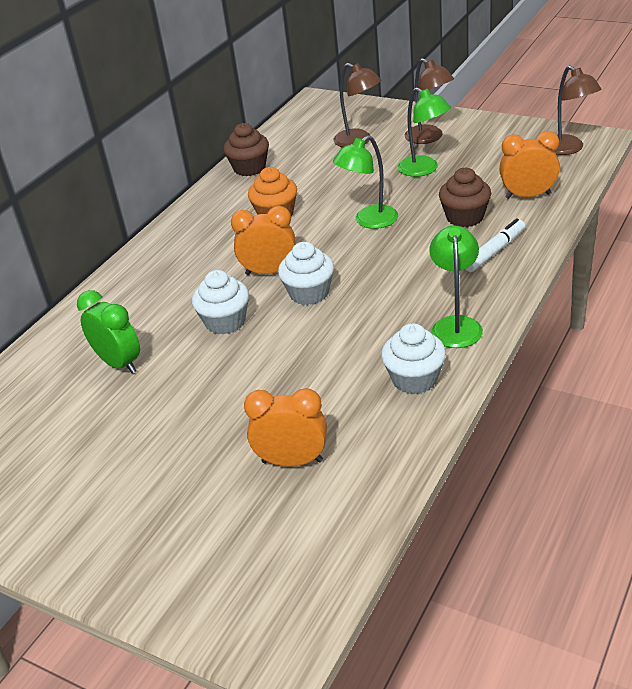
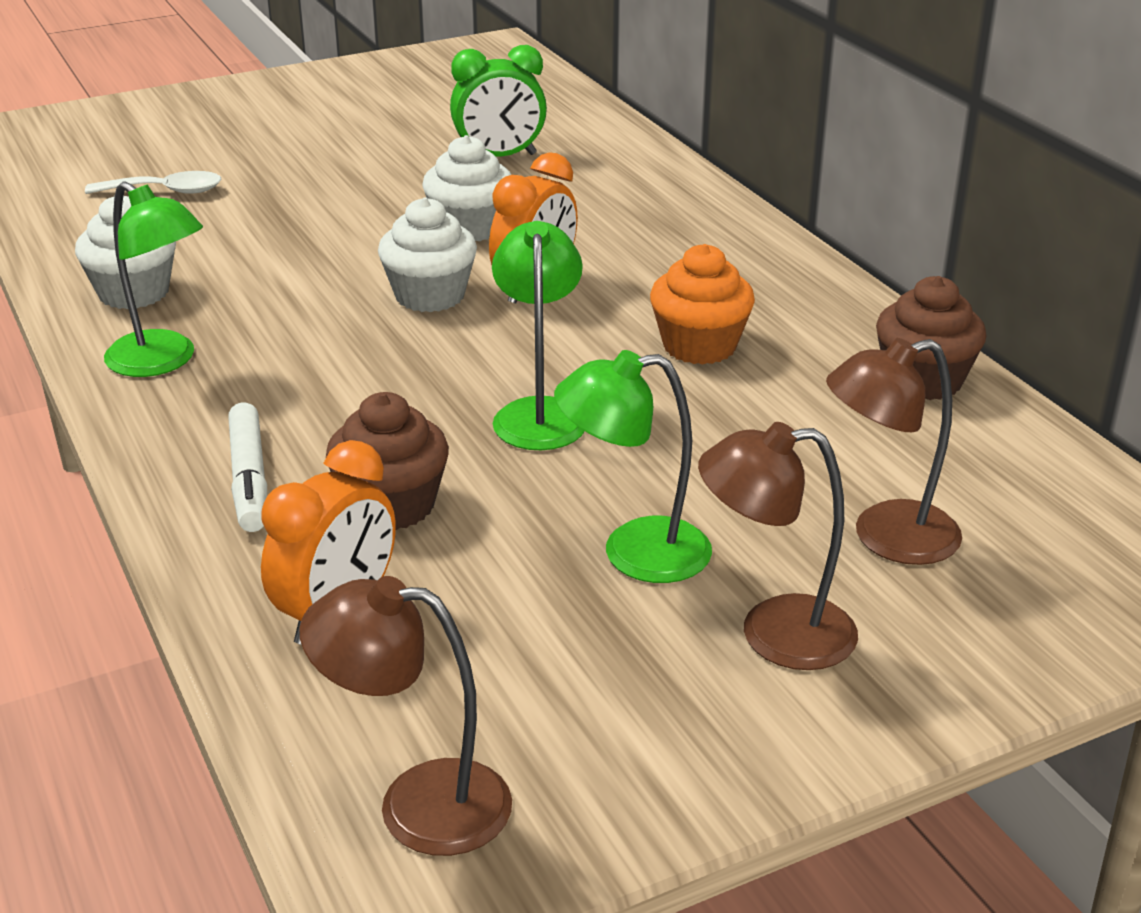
camera: 120 degrees right, 5 degrees down
orange clock [244,388,327,467] -> white spoon [85,171,221,194]

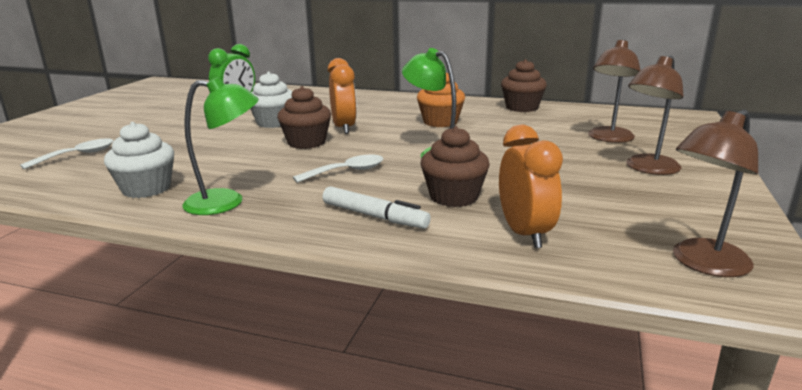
camera: 45 degrees left, 10 degrees down
white cupcake [378,197,477,312] -> brown cupcake [277,86,331,149]
green lamp [554,350,712,583] -> none
none -> white spoon [293,154,384,183]

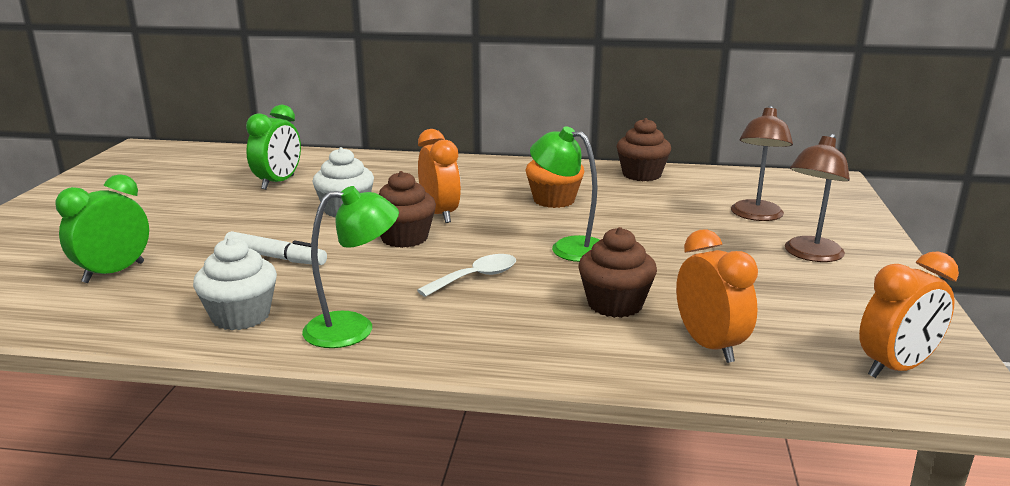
camera: 10 degrees left, 0 degrees up
white spoon [20,138,114,169] -> green clock [55,174,149,283]
white marker [323,186,431,229] -> white marker moved to [224,231,327,265]
brown lamp [673,109,758,277] -> orange clock [859,251,959,378]

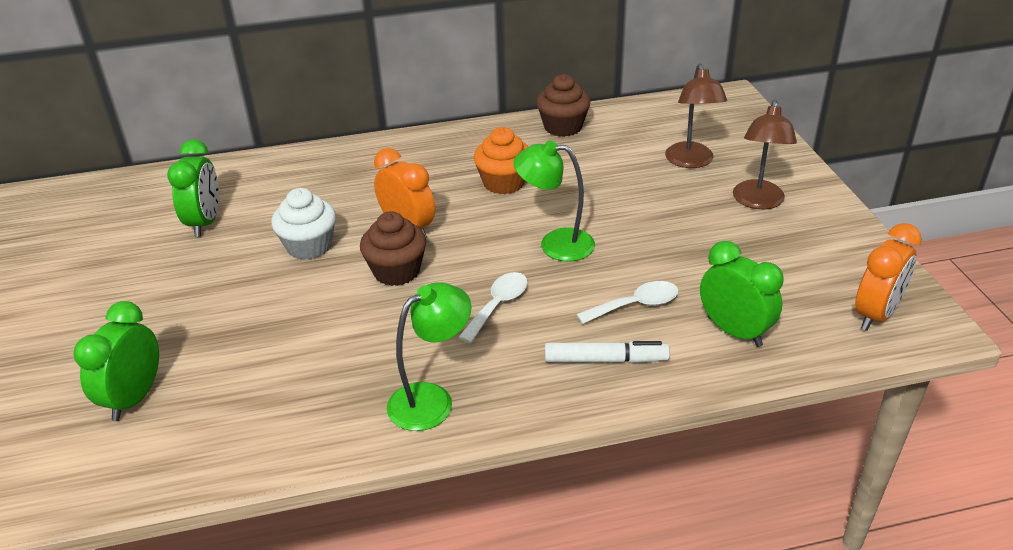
camera: 20 degrees left, 15 degrees up
white cupcake [193,237,277,330] -> none
white marker [224,231,327,265] -> white marker moved to [545,341,670,363]
brown cupcake [578,227,657,318] -> white spoon [576,281,679,324]
orange clock [676,229,758,363] -> green clock [700,241,784,347]

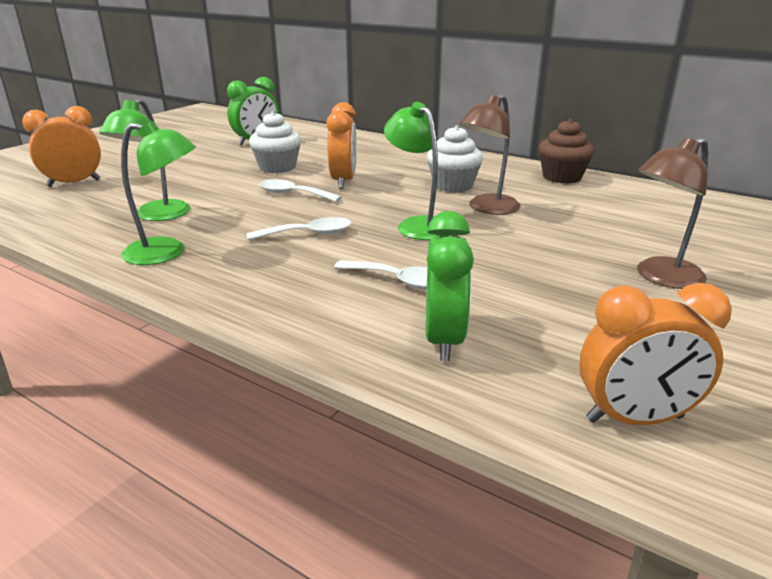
camera: 45 degrees right, 10 degrees down
green clock [74,301,159,421] -> orange clock [22,106,101,187]
brown cupcake [360,211,427,286] -> white spoon [259,179,342,202]
orange cupcake [474,127,529,194] -> white cupcake [427,125,483,193]
white marker [545,341,670,363] -> none
brown lamp [665,64,727,168] -> brown lamp moved to [460,94,521,215]
none -> green lamp [99,98,190,221]

